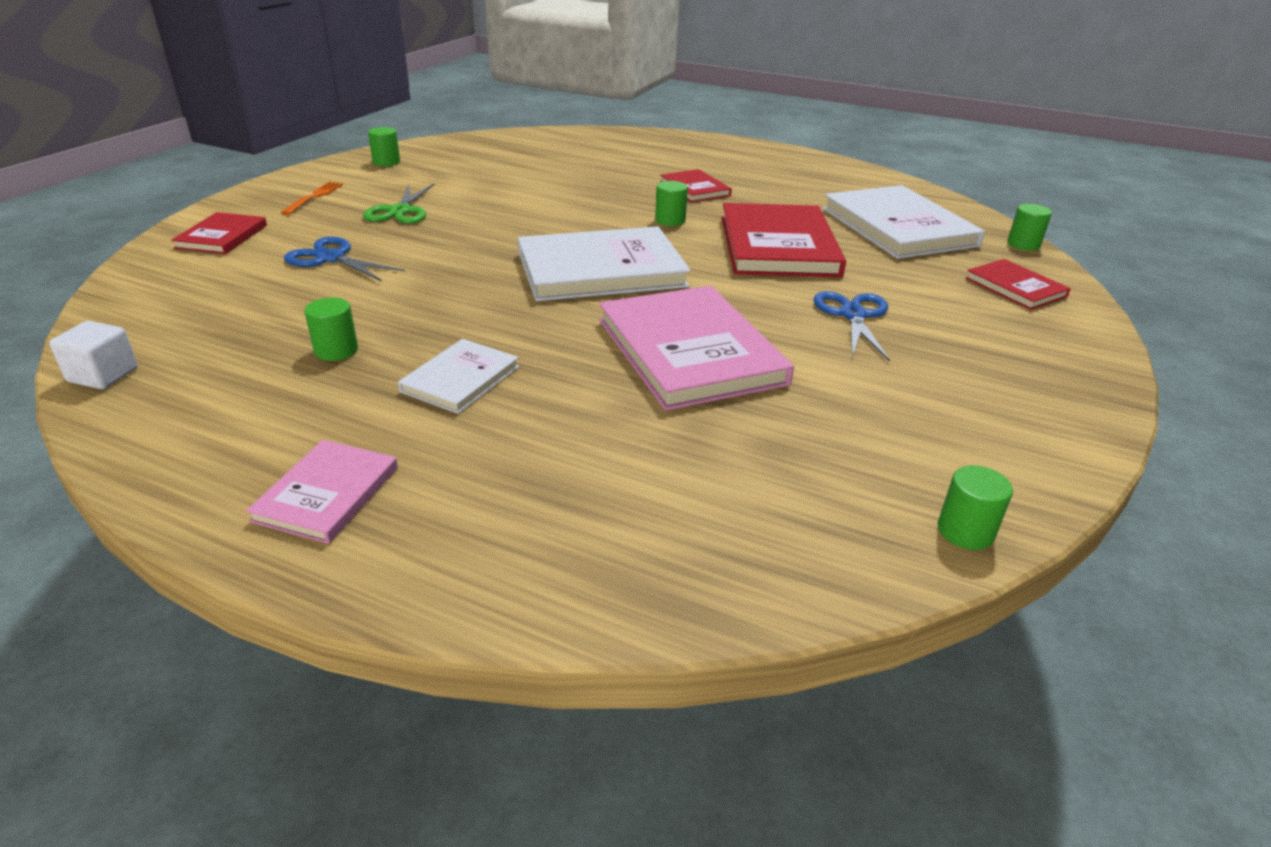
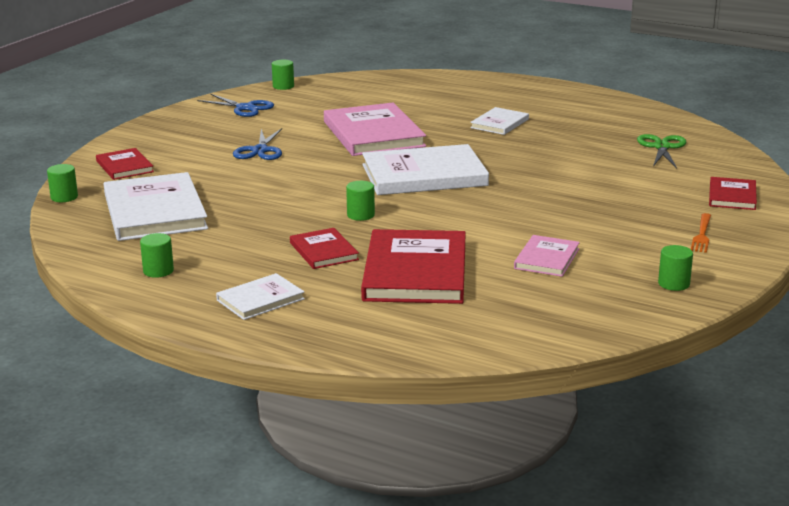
camera: 175 degrees left, 10 degrees down
white cube [49,321,138,389] -> none
pink book [246,440,398,544] -> pink book moved to [514,235,580,277]
blue scissors [284,237,405,281] -> blue scissors moved to [197,94,274,117]
green cylinder [305,298,358,361] -> green cylinder moved to [140,233,174,278]
green scissors [363,184,434,224] -> green scissors moved to [637,134,686,168]
red book [721,203,846,277] -> red book moved to [361,229,466,304]
none -> white book [216,273,305,320]

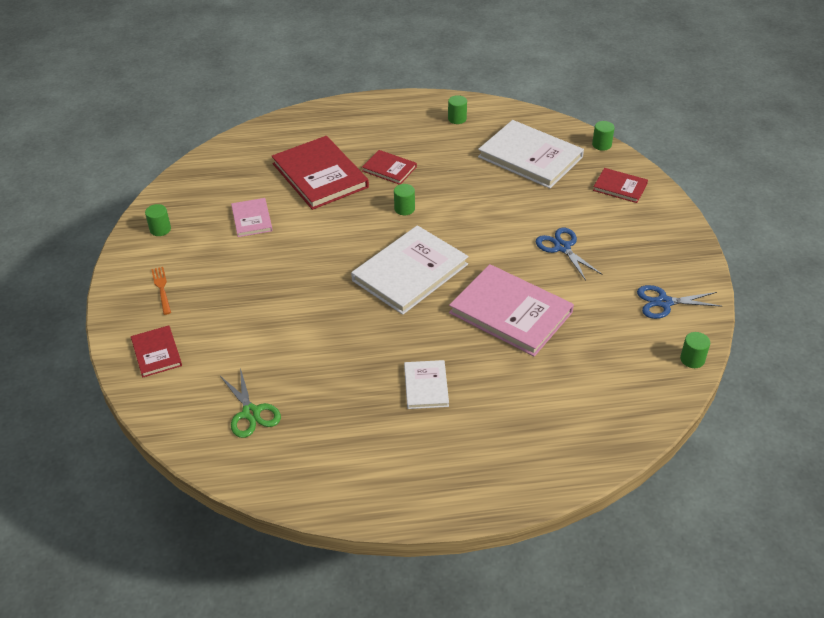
camera: 145 degrees right, 20 degrees up
white book [216,273,305,320] -> none

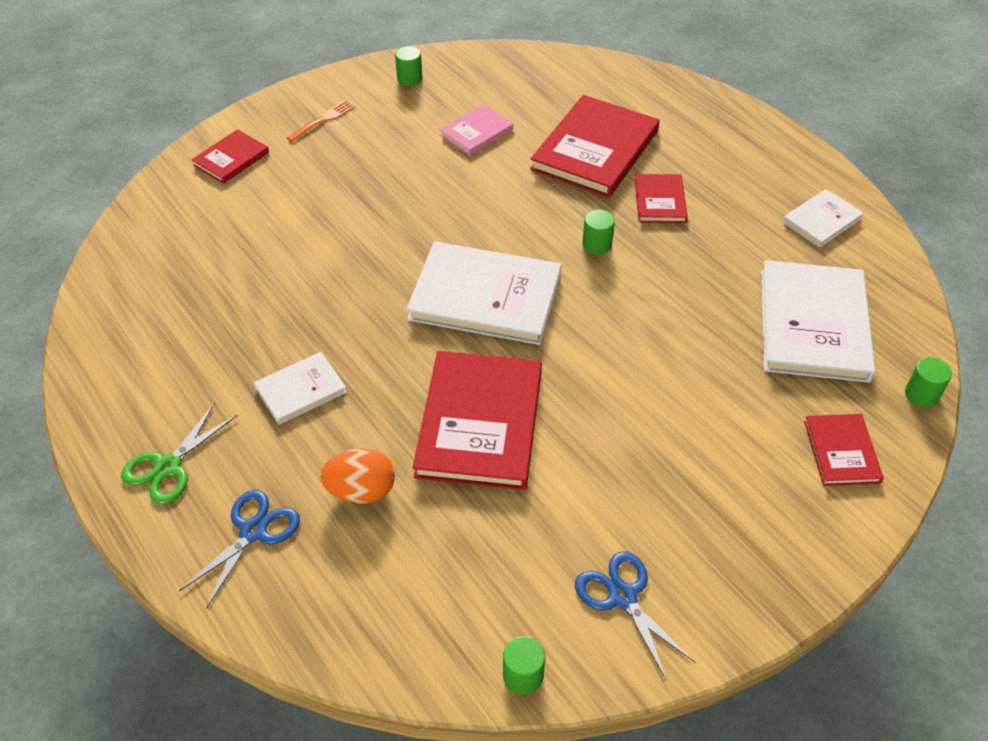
camera: 60 degrees right, 5 degrees up
green scissors [219,368,281,438] -> green scissors moved to [121,402,238,504]
green cylinder [448,95,467,124] -> white book [783,189,864,248]
pink book [449,264,574,357] -> red book [412,351,542,490]
blue scissors [536,228,602,281] -> blue scissors moved to [179,490,300,609]
none -> orange egg [320,448,395,503]

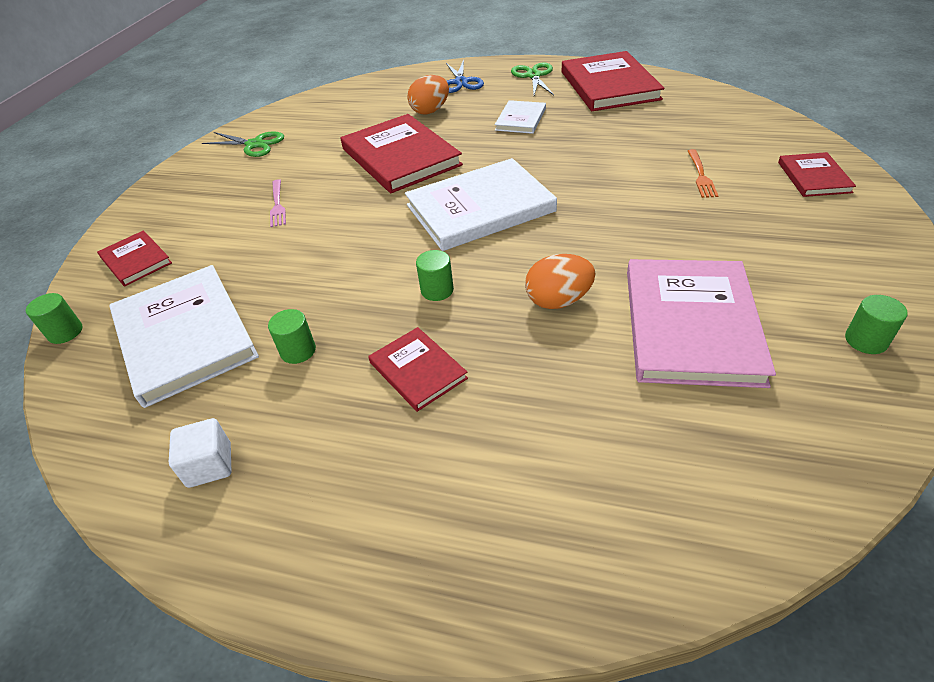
camera: 145 degrees right, 5 degrees down
orange fork [287,100,355,142] -> orange fork moved to [688,149,718,198]
pink book [440,104,513,156] -> pink book [627,259,776,388], size x1.92
green cylinder [503,636,545,695] -> green cylinder moved to [268,309,316,364]
red book [530,95,660,198] -> red book moved to [562,51,664,111]
blue scissors [575,551,696,681] -> green scissors [202,132,284,157]
white book [783,189,864,248] -> white cube [169,418,232,488]
none -> pink fork [270,179,286,227]
none -> orange egg [525,254,595,309]

